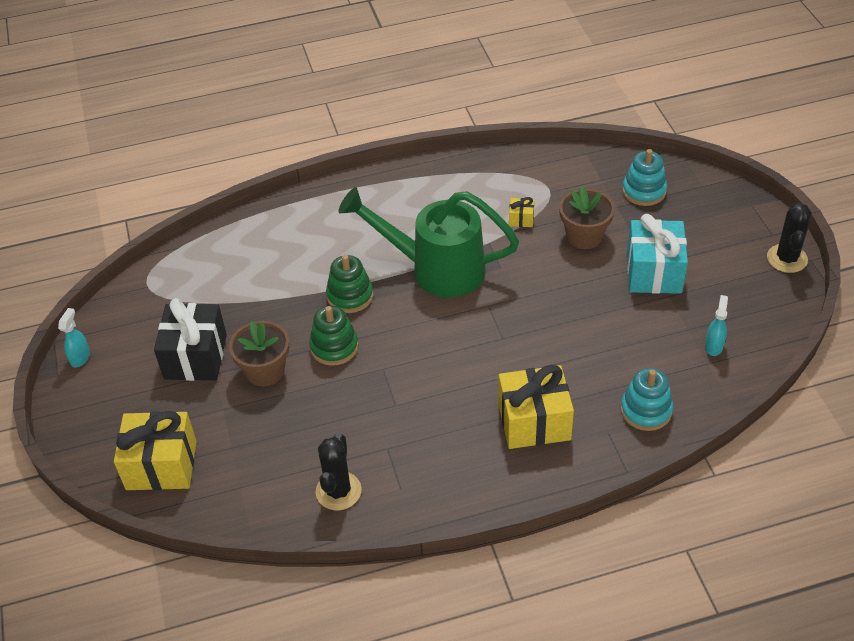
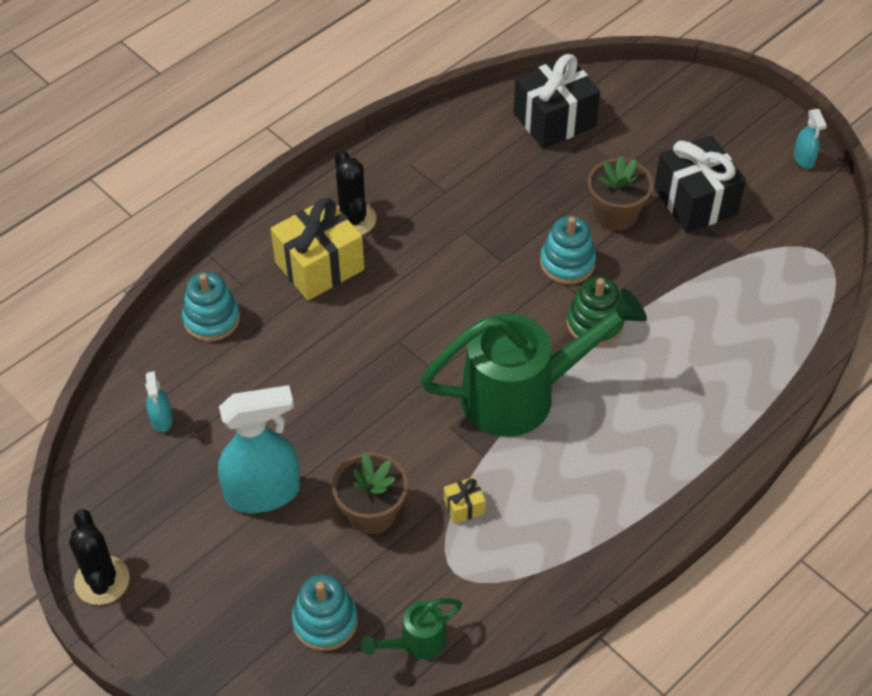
camera: 150 degrees right, 5 degrees up
yellow gift [114,411,197,490] -> none
green stacking toy [309,306,358,366] -> turquoise stacking toy [540,216,596,284]
black cactus [316,433,362,510] -> black cactus moved to [335,150,377,235]
turquoise gift [627,214,688,294] -> turquoise spray bottle [218,385,300,513]
none -> green watering can [361,598,462,659]
none -> black gift [514,54,600,149]

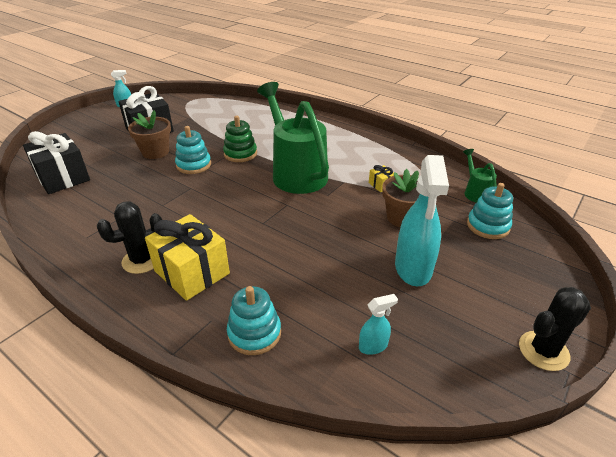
camera: 100 degrees left, 15 degrees down
turquoise spray bottle [218,385,300,513] -> turquoise spray bottle turned 150 degrees counterclockwise [395,155,449,286]
green watering can [361,598,462,659] -> green watering can turned 150 degrees counterclockwise [463,149,497,203]

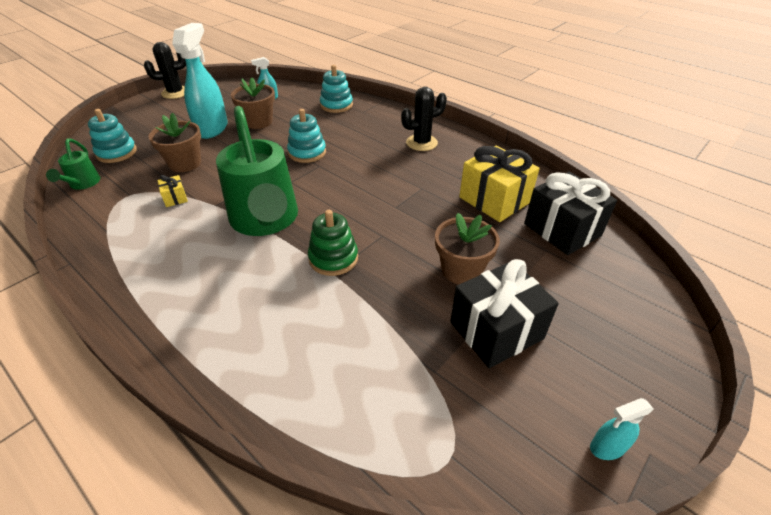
camera: 175 degrees left, 5 degrees up
yellow gift [145,214,230,301] -> yellow gift moved to [459,146,540,222]
turquoise stacking toy [175,126,211,174] -> turquoise stacking toy moved to [287,109,326,163]
none -> brown flower pot [231,78,275,129]

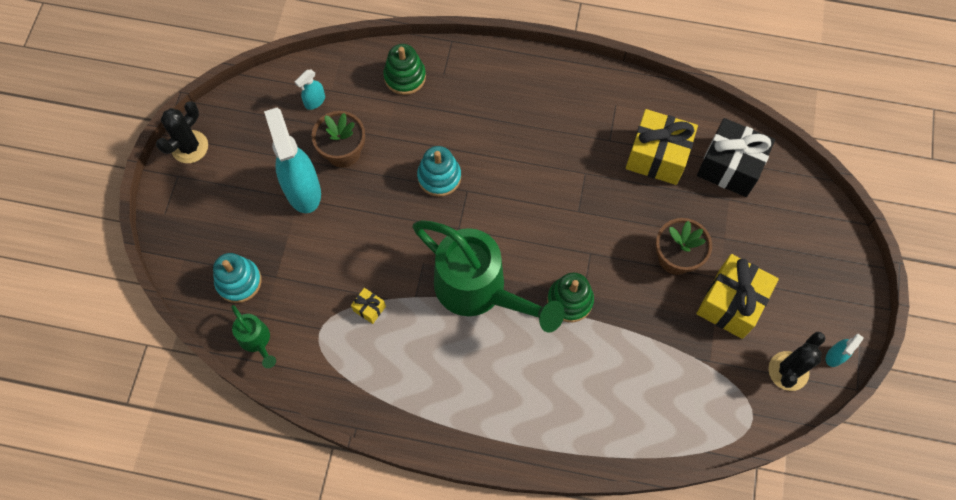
camera: 30 degrees left, 25 degrees up
brown flower pot [149,113,201,172] -> none
turquoise stacking toy [320,65,353,113] -> green stacking toy [383,44,426,95]
black cactus [401,87,447,151] -> black cactus moved to [768,332,825,391]
black gift [450,259,559,368] -> yellow gift [697,254,779,339]

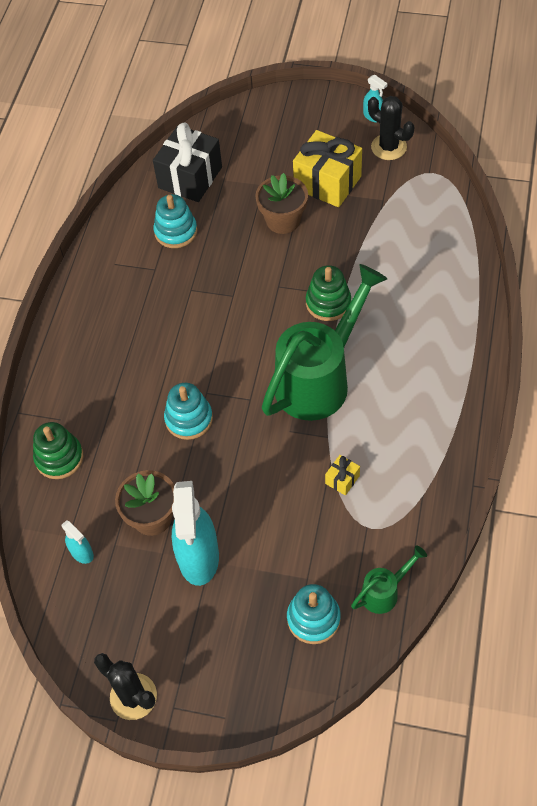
camera: 85 degrees left, 10 degrees down
turquoise spray bottle [264,108,321,213] -> turquoise spray bottle turned 75 degrees counterclockwise [172,481,219,586]
yellow gift [626,109,698,185] -> turquoise stacking toy [153,194,197,248]

